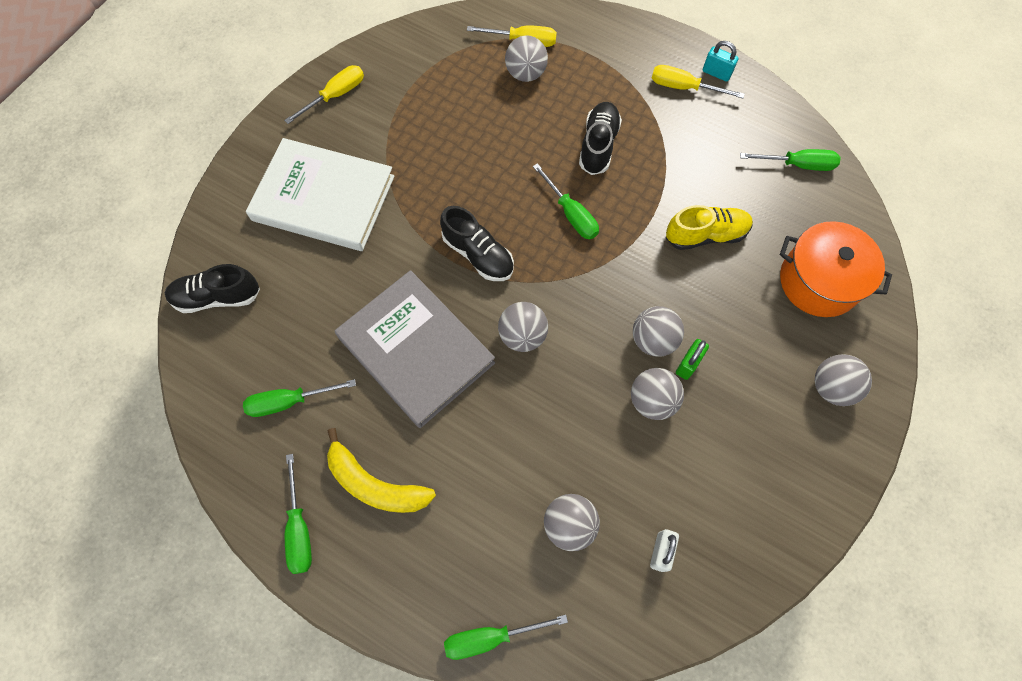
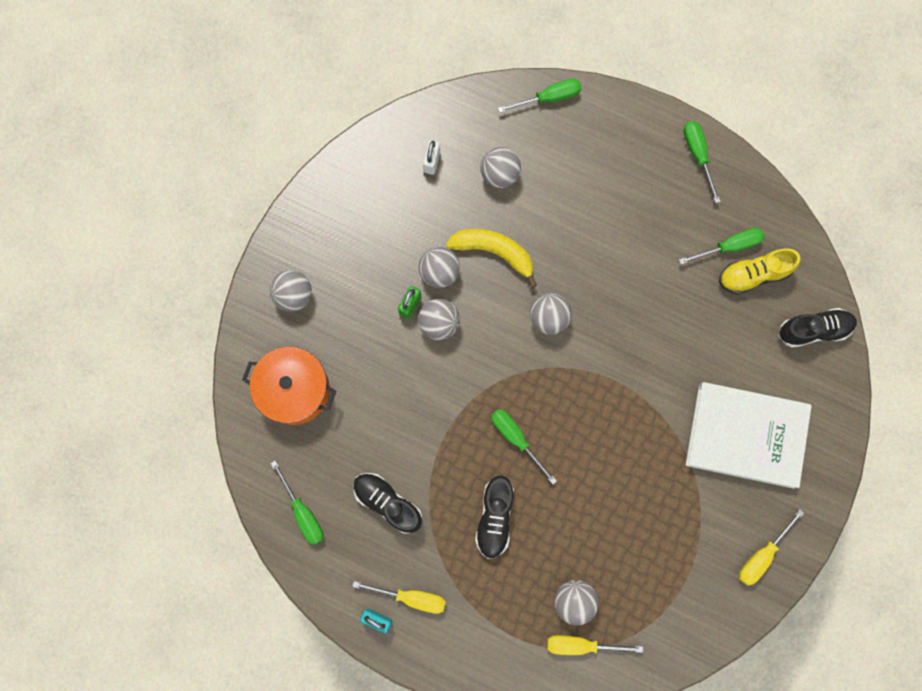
camera: 175 degrees right, 10 degrees up
yellow banana [327,428,436,513] -> yellow banana moved to [446,229,537,288]
grey book [335,270,495,428] -> none
black shoe [440,206,514,281] -> black shoe moved to [354,473,422,533]
yellow shoe [666,205,753,250] -> yellow shoe moved to [719,248,800,295]
green screwdriver [740,149,841,171] -> green screwdriver turned 120 degrees counterclockwise [270,460,324,545]

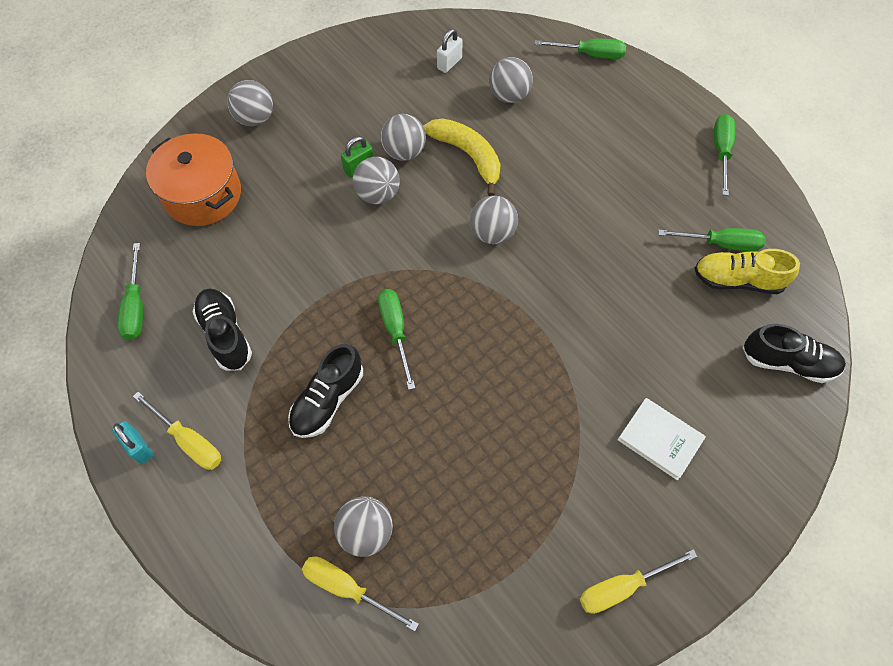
camera: 25 degrees right, 15 degrees down
white book [686,382,812,489] -> white book [617,398,706,480], size x0.49

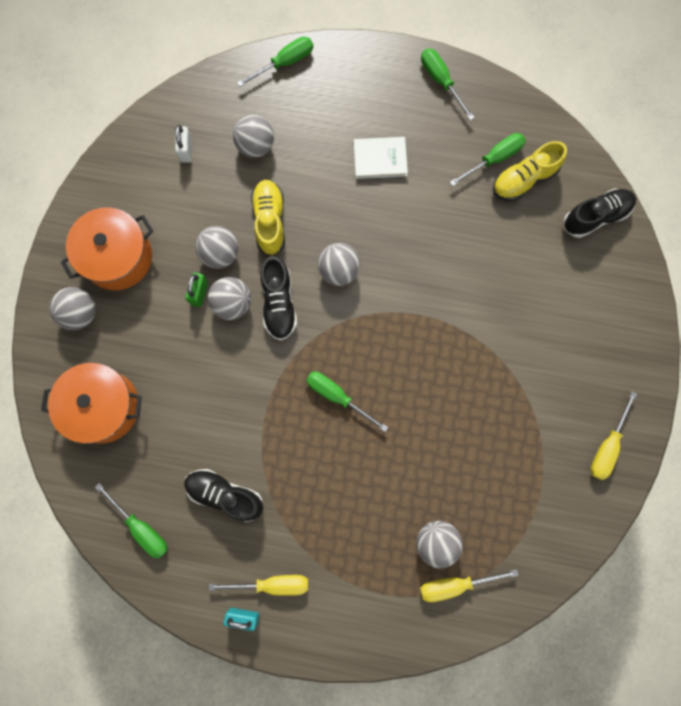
camera: 40 degrees left, 15 degrees up
black shoe [288,344,363,438] -> black shoe moved to [261,256,297,340]
yellow banana [423,118,501,196] -> yellow shoe [251,180,285,256]
white book [617,398,706,480] -> white book moved to [354,137,408,179]
none -> orange pot [61,207,153,290]

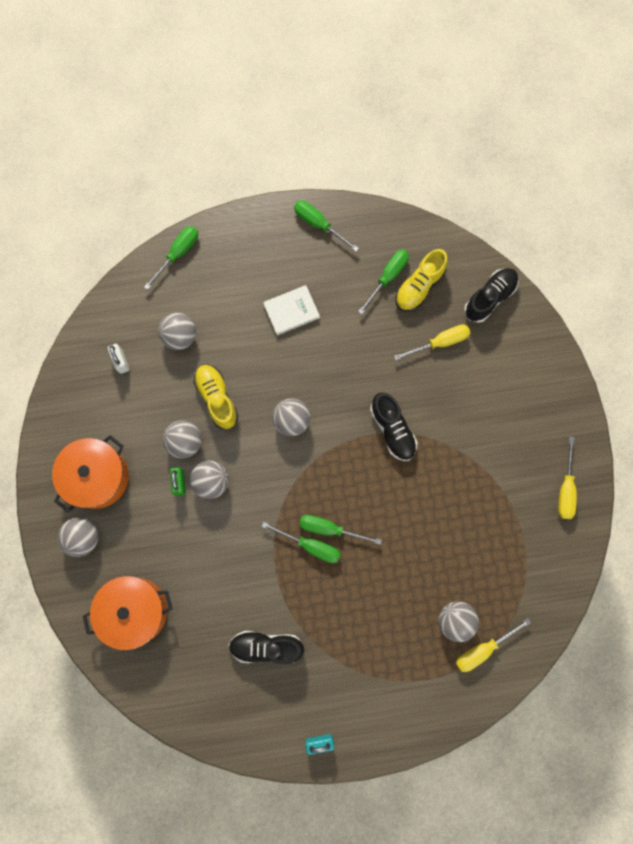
camera: 20 degrees left, 0 degrees up
green screwdriver [95,483,168,559] -> green screwdriver moved to [261,522,341,563]
yellow screwdriver [209,575,308,596] -> yellow screwdriver moved to [394,324,470,360]
black shoe [261,256,297,340] -> black shoe moved to [370,392,417,461]

